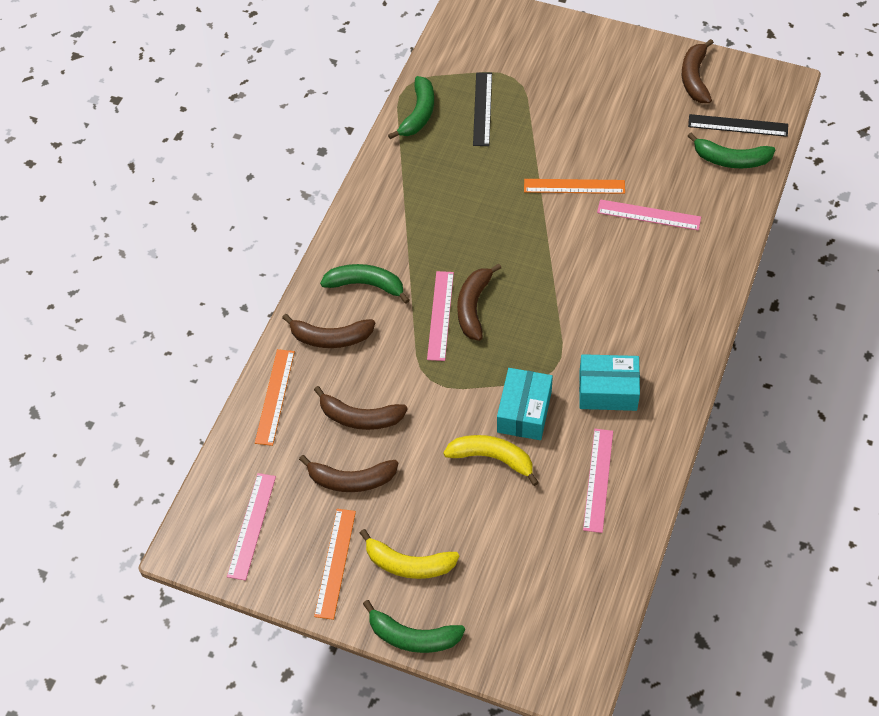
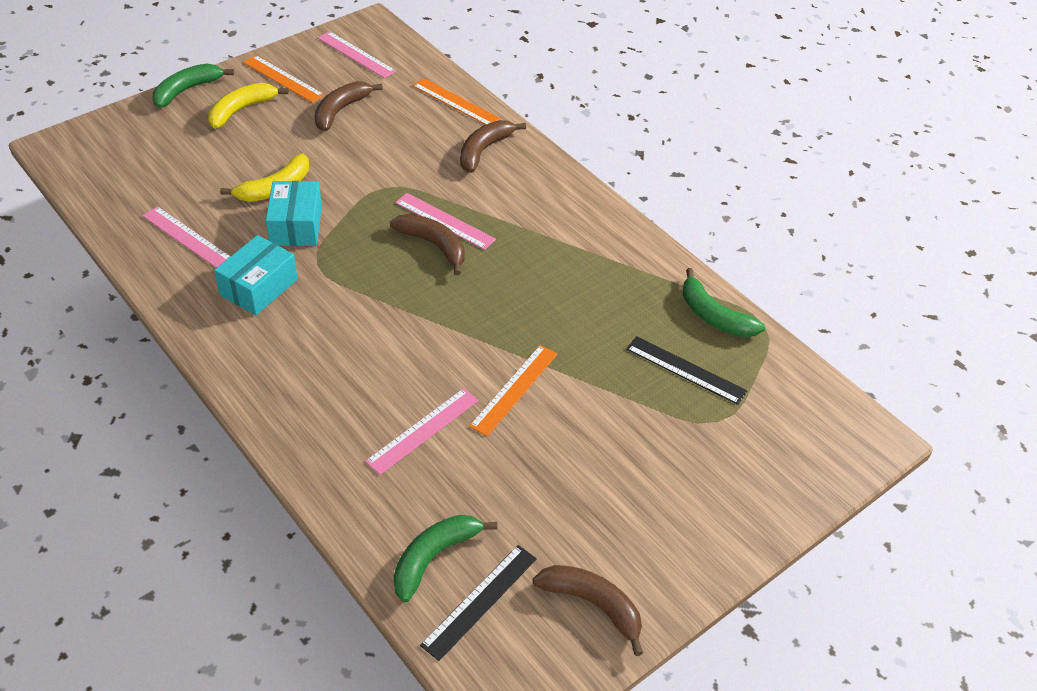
camera: 115 degrees right, 10 degrees down
brown banana [314,386,407,430] -> none
green banana [320,264,410,304] -> none
turquoise box [497,368,553,440] -> turquoise box turned 45 degrees clockwise [266,181,322,246]

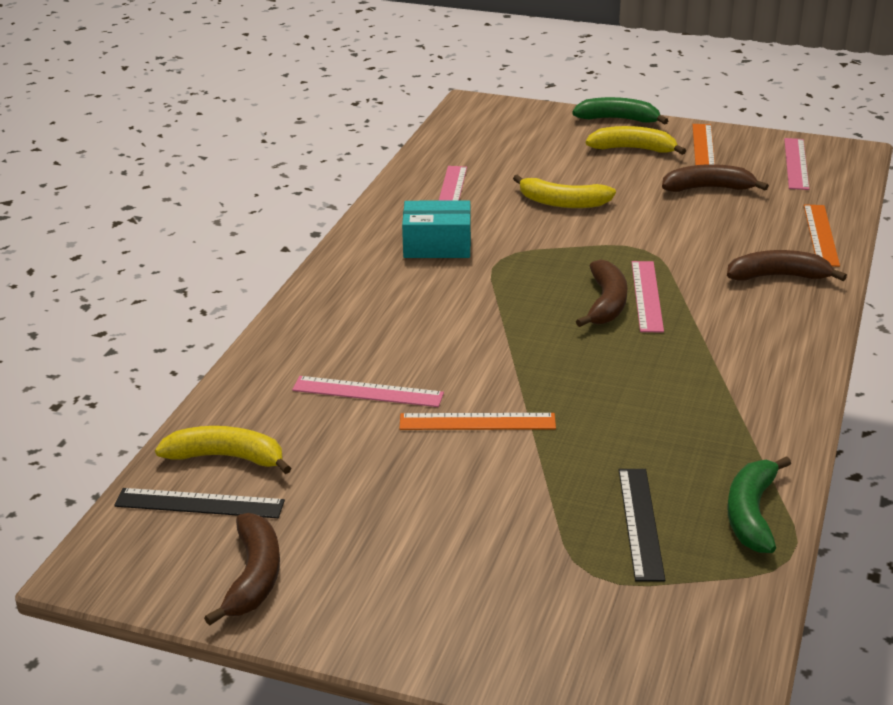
camera: 60 degrees right, 15 degrees down
turquoise box [266,181,322,246] -> none
green banana [393,515,497,602] -> yellow banana [155,426,291,474]

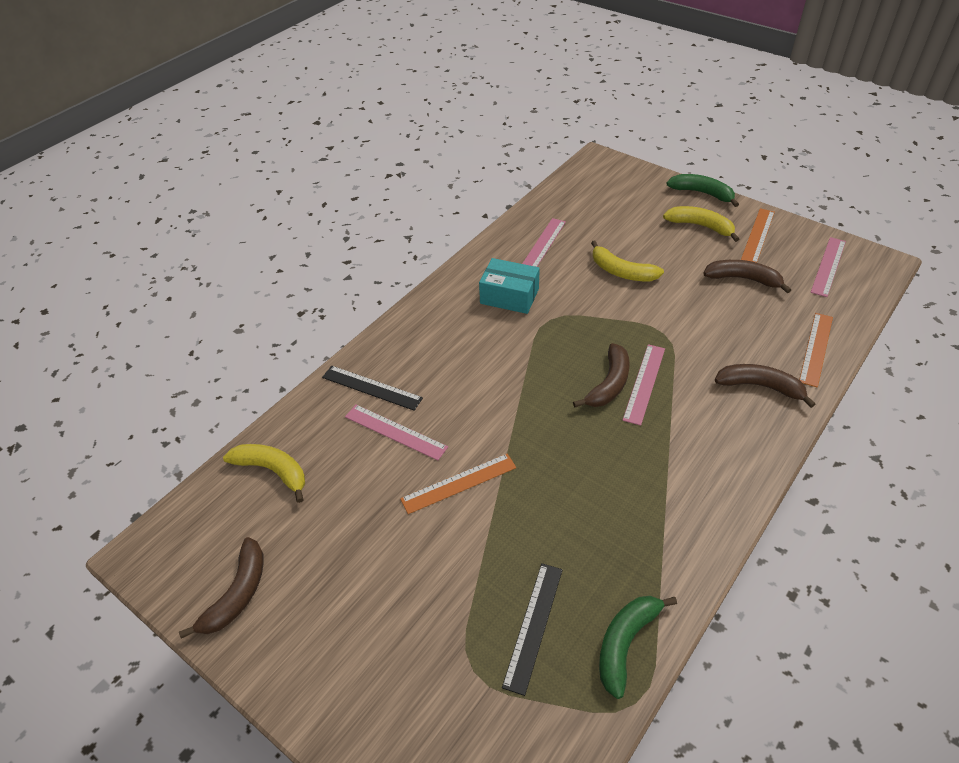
camera: 20 degrees right, 15 degrees up
black ruler [114,488,285,518] -> black ruler moved to [322,366,423,411]
orange ruler [399,413,556,430] -> orange ruler turned 45 degrees counterclockwise [400,454,516,514]

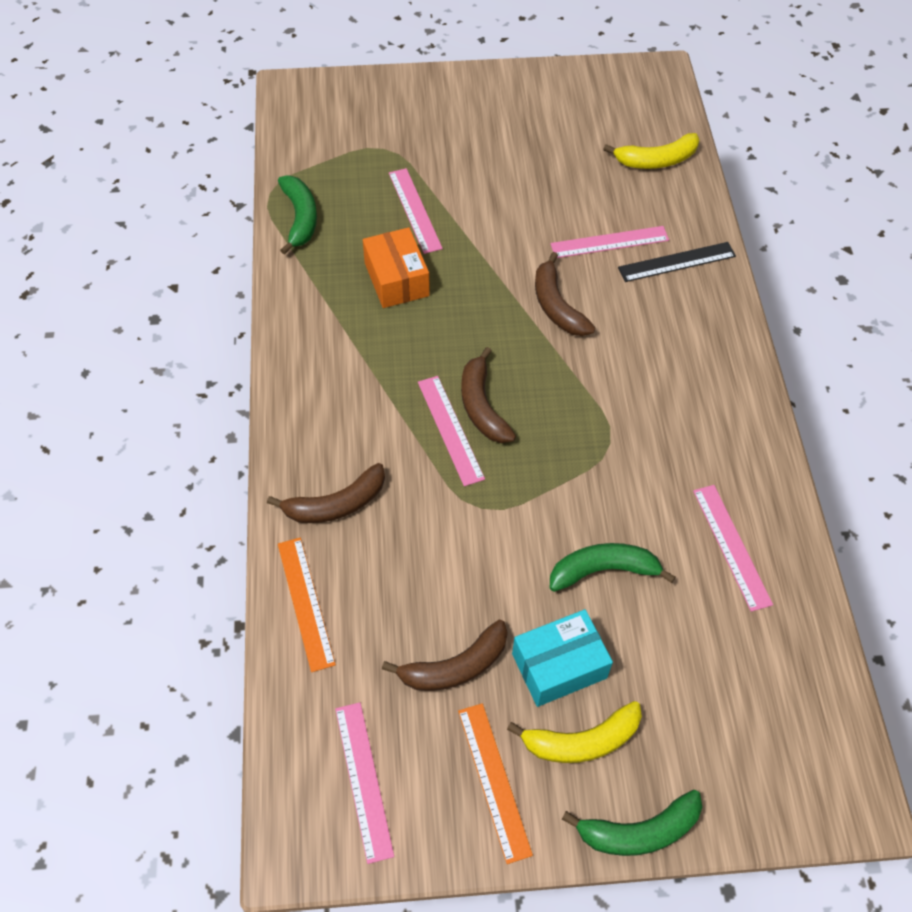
camera: 135 degrees right, 10 degrees up
brown banana [179,537,264,639] -> brown banana moved to [535,252,595,336]
orange ruler [400,454,516,514] -> none
turquoise box [479,258,540,314] -> turquoise box moved to [512,609,613,707]
black ruler [502,563,563,696] -> none
yellow banana [591,241,664,281] -> green banana [550,543,675,592]
none -> orange box [363,227,430,308]
none -> pink ruler [389,168,443,254]

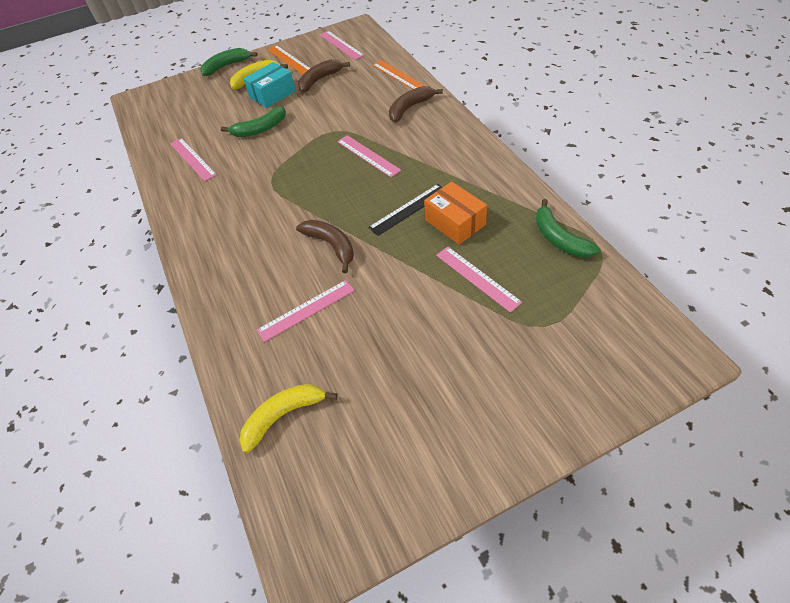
camera: 165 degrees right, 5 degrees down
brown banana [461,347,516,443] -> none
black ruler [618,242,736,282] -> black ruler moved to [368,184,442,236]

